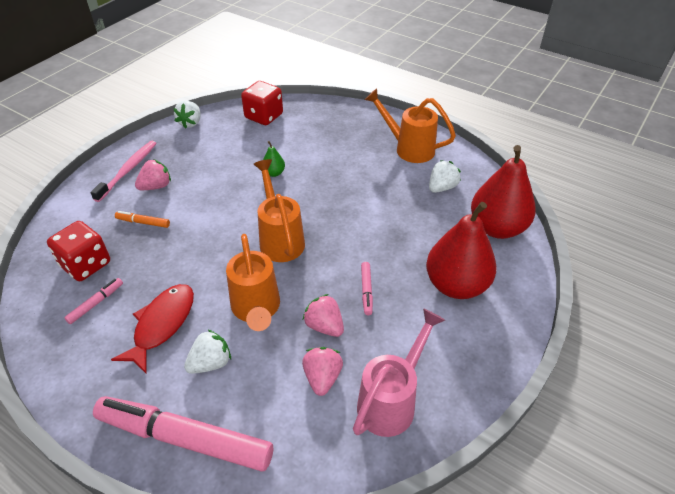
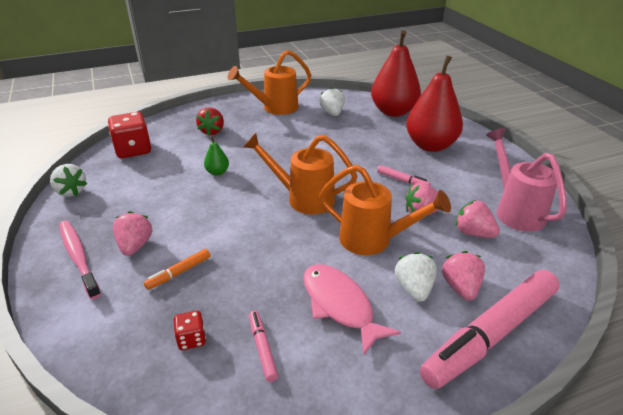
camera: 55 degrees left, 10 degrees down
red dice [47,221,110,281] -> red dice [174,311,206,350], size x0.51
red fish [111,284,194,373] -> pink fish [304,264,401,356]
none -> red strawberry [196,107,224,136]
none -> pink strawberry [442,251,485,301]

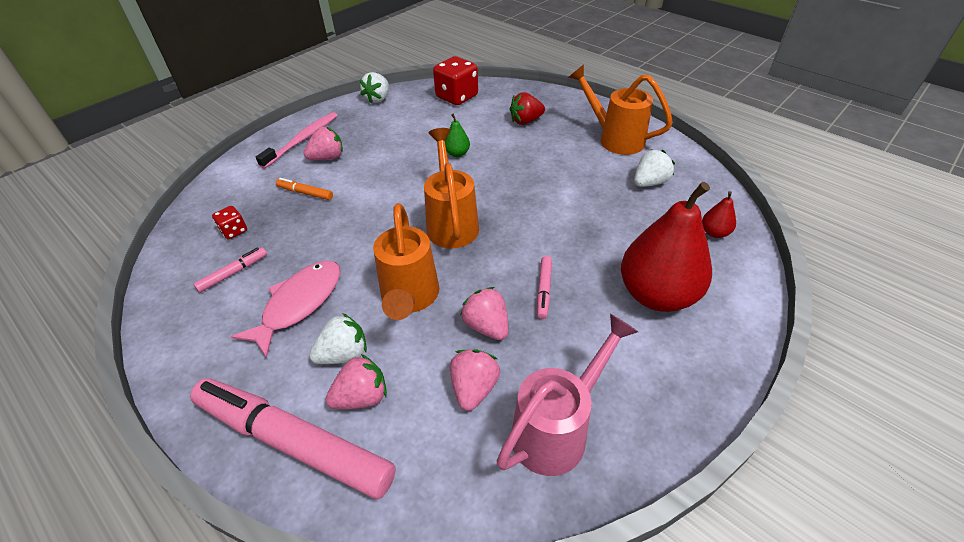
camera: 65 degrees right, 10 degrees up
red pear [371,30,421,117] -> red pear [702,191,736,238], size x0.42

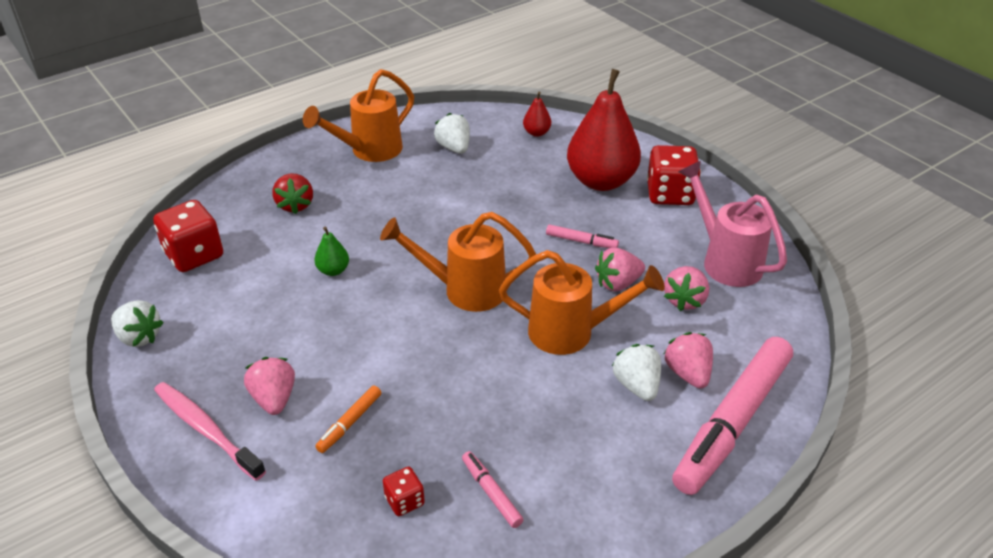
camera: 80 degrees left, 5 degrees down
pink fish [231,260,341,358] -> none
pink strawberry [450,349,500,411] -> pink strawberry turned 90 degrees counterclockwise [664,266,709,311]
none -> red dice [647,145,701,205]

